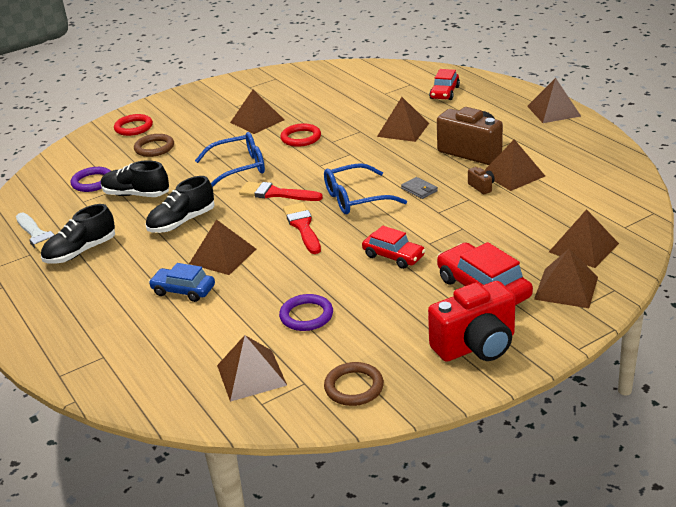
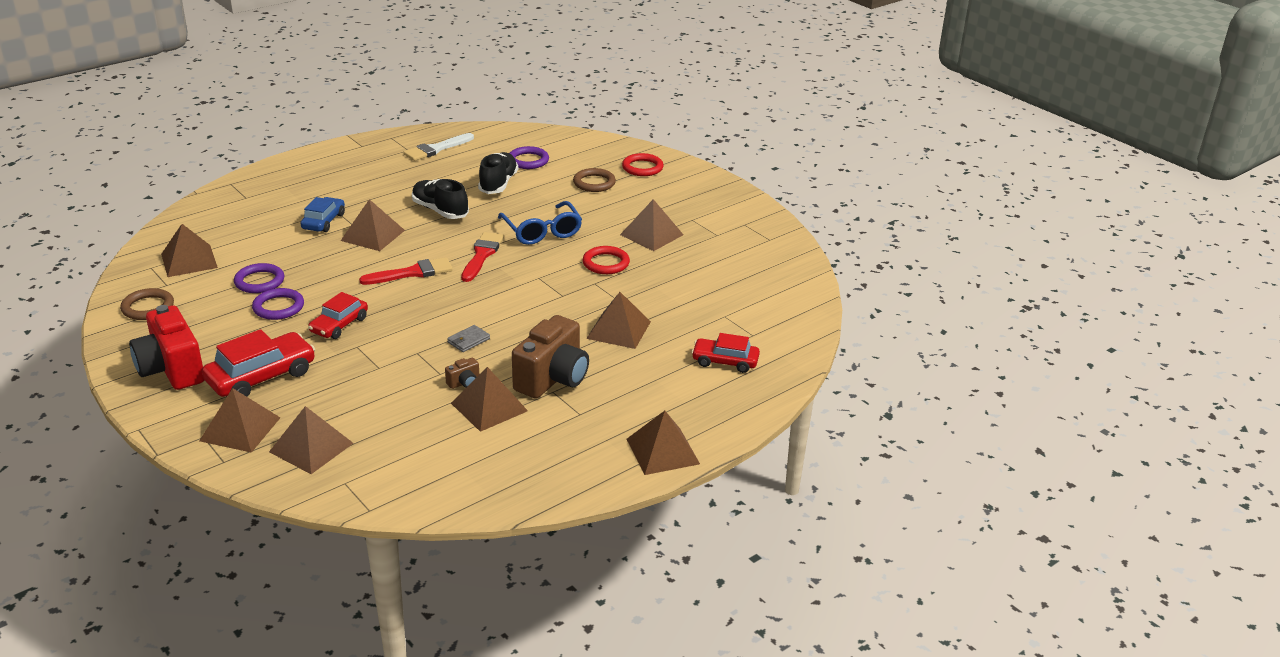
camera: 80 degrees right, 0 degrees up
black shoe [41,204,115,264] -> none
blue glasses [324,163,407,214] -> none
none -> purple ring [252,288,304,320]

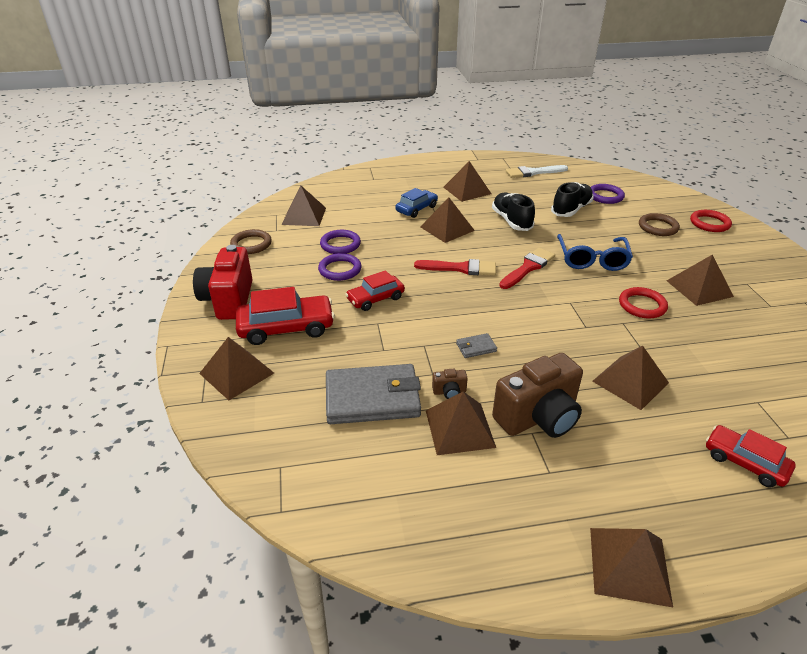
camera: 30 degrees right, 5 degrees up
brown pyramid [269,406,353,474] -> brown pyramid moved to [443,161,491,202]
none -> grey wallet [326,364,421,424]

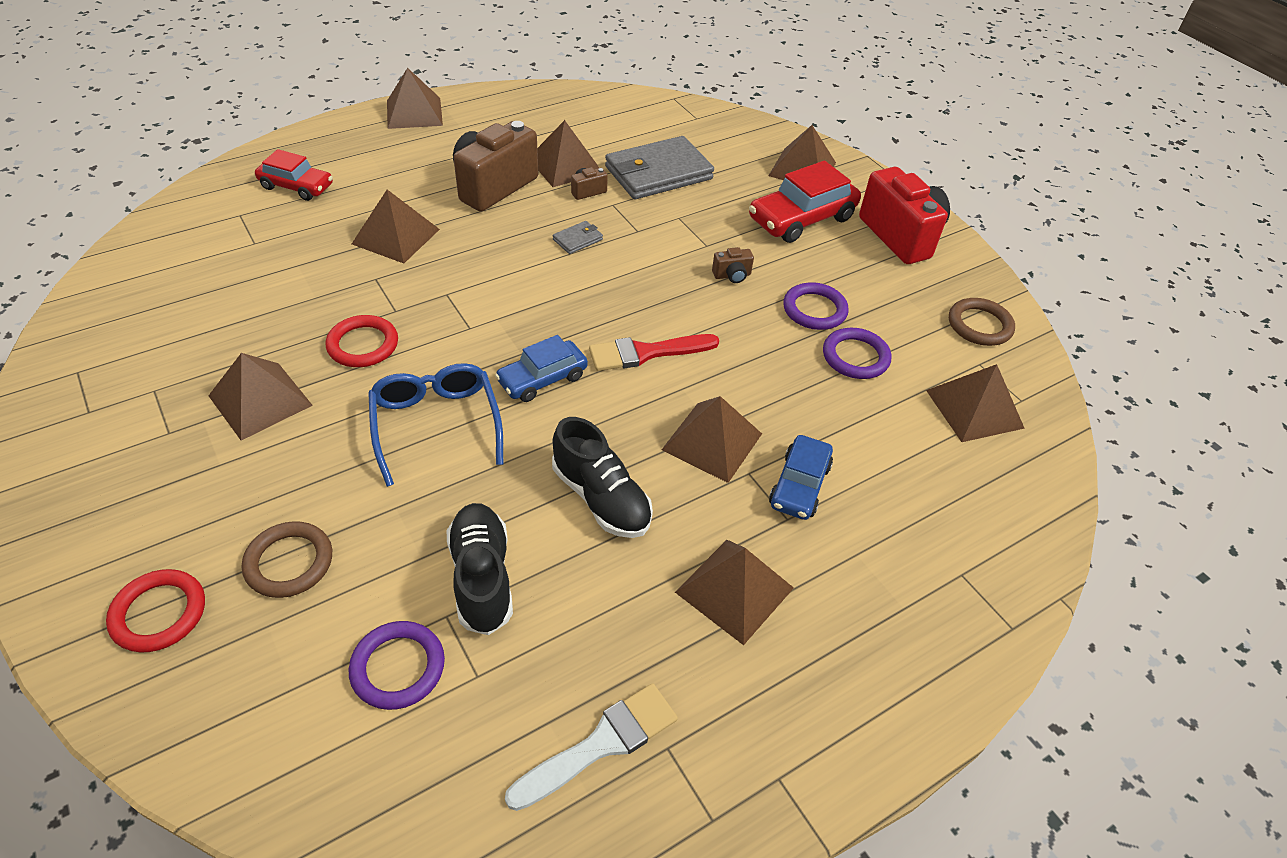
camera: 155 degrees right, 10 degrees up
red car [345,270,405,311] -> brown camera [712,247,754,283]
red brush [499,248,555,289] -> blue car [495,335,588,402]
black shoe [551,182,594,217] -> black shoe turned 150 degrees clockwise [447,503,513,635]

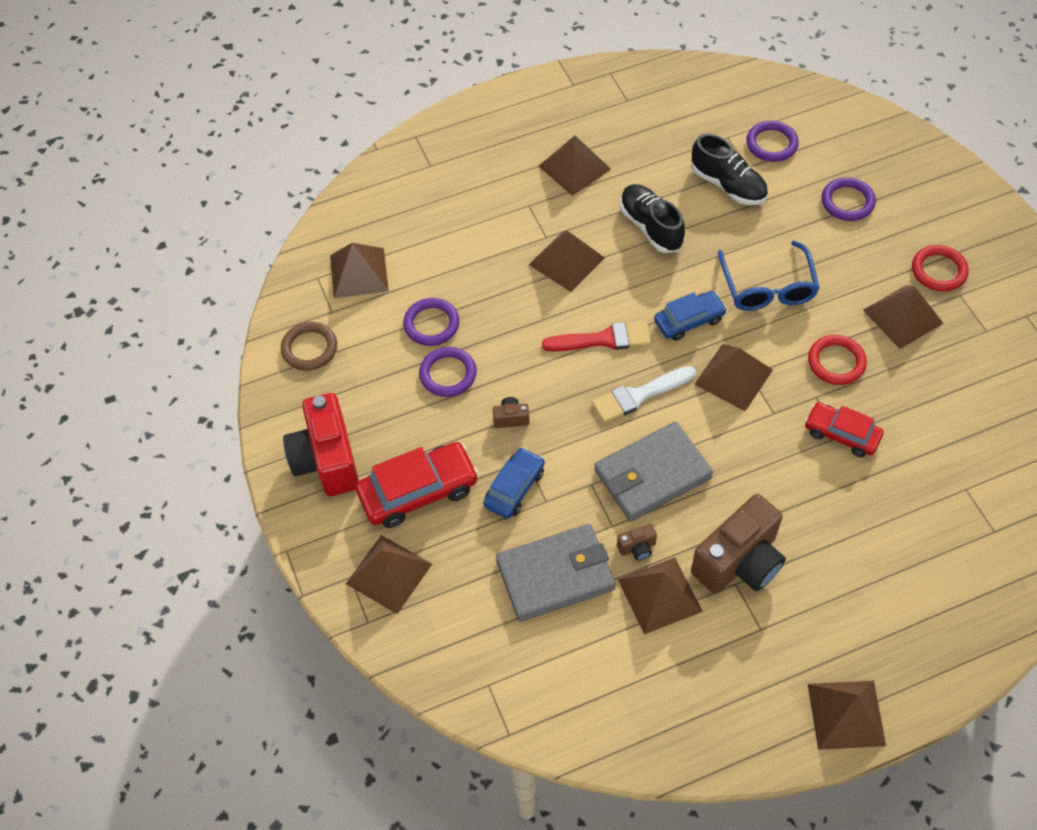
camera: 165 degrees left, 10 degrees up
red ring [106,569,205,653] -> red ring moved to [912,245,969,291]
brown ring [242,521,332,598] -> purple ring [822,177,876,221]
red car [255,149,333,201] -> red car moved to [805,402,884,457]
brown pyramid [352,190,440,263] -> brown pyramid moved to [694,344,773,411]
black shoe [447,503,513,635] -> black shoe turned 45 degrees counterclockwise [691,134,768,205]
white brush [505,683,678,811] -> white brush moved to [592,366,696,423]
grey wallet [553,221,603,254] -> grey wallet [594,422,713,522], size x2.38
blue car [769,435,833,520] -> blue car moved to [483,447,545,519]

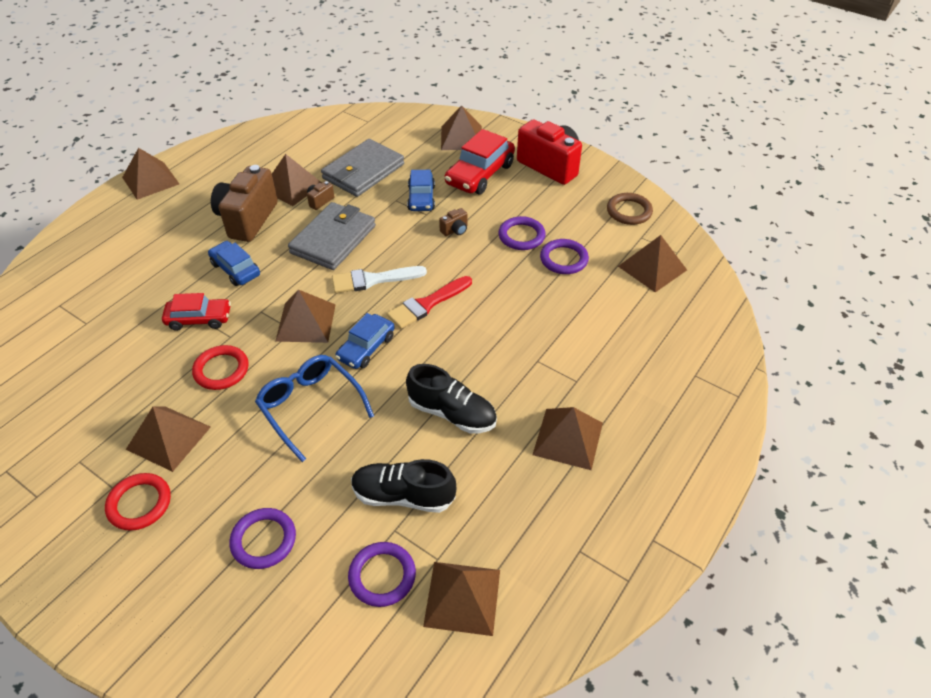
camera: 145 degrees right, 10 degrees down
brown pyramid [529,230,605,292] -> brown pyramid moved to [423,562,500,636]
white brush [592,366,696,423] -> white brush turned 135 degrees counterclockwise [332,266,427,293]
none -> blue car [208,241,260,286]

